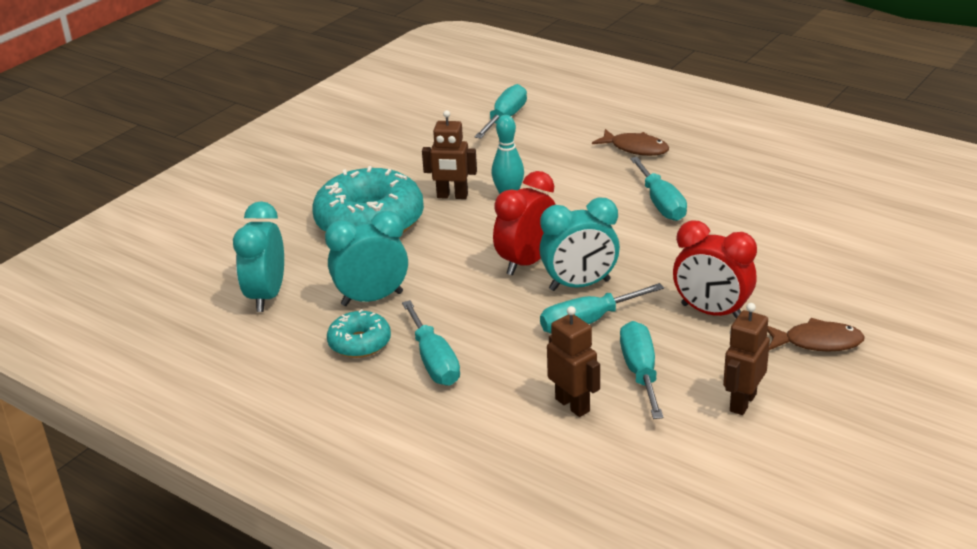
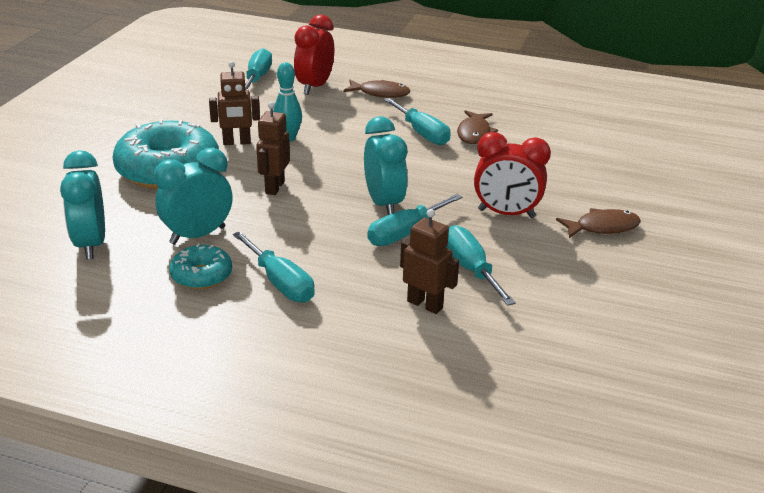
camera: 20 degrees left, 0 degrees up
red clock [493,171,556,275] -> red clock moved to [294,15,334,95]
turquoise clock [539,198,620,291] -> turquoise clock turned 75 degrees counterclockwise [364,116,408,215]
brown robot [723,303,770,415] -> brown robot moved to [256,102,290,195]
none -> brown fish [457,110,498,144]

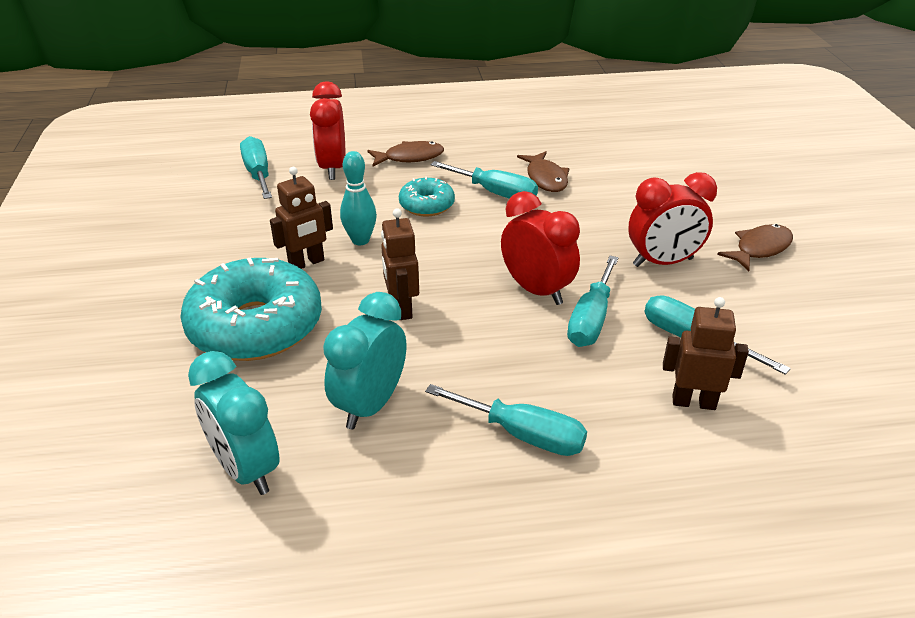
camera: 25 degrees left, 5 degrees up
turquoise donut [169,243,232,290] -> turquoise donut moved to [399,177,455,216]
turquoise clock [364,116,408,215] -> red clock [501,191,580,305]

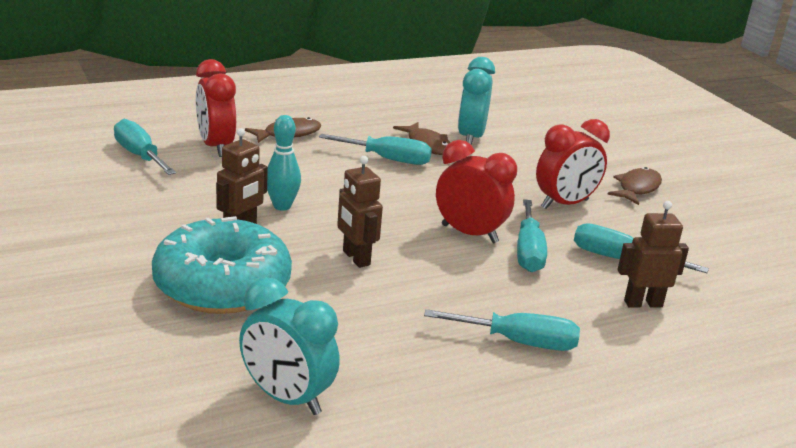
camera: 20 degrees left, 10 degrees down
turquoise clock [323,292,406,429] -> turquoise clock moved to [458,57,495,145]
turquoise donut [399,177,455,216] -> none

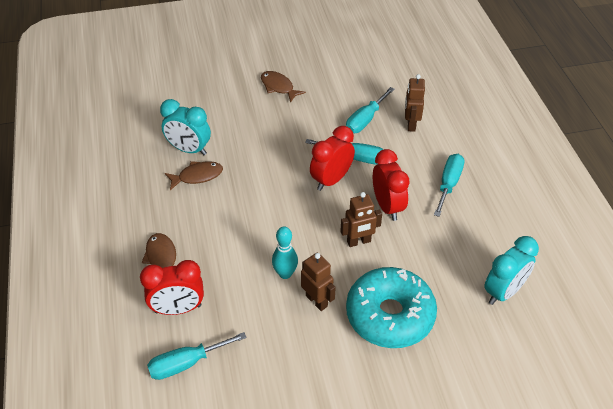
camera: 75 degrees left, 20 degrees up
turquoise screwdriver [319,134,432,165] -> none
red clock [536,119,610,209] -> red clock moved to [373,149,410,221]

